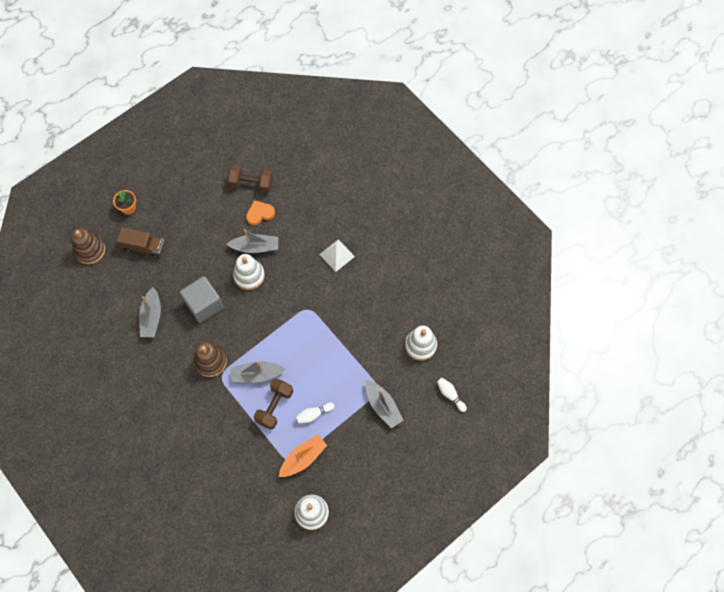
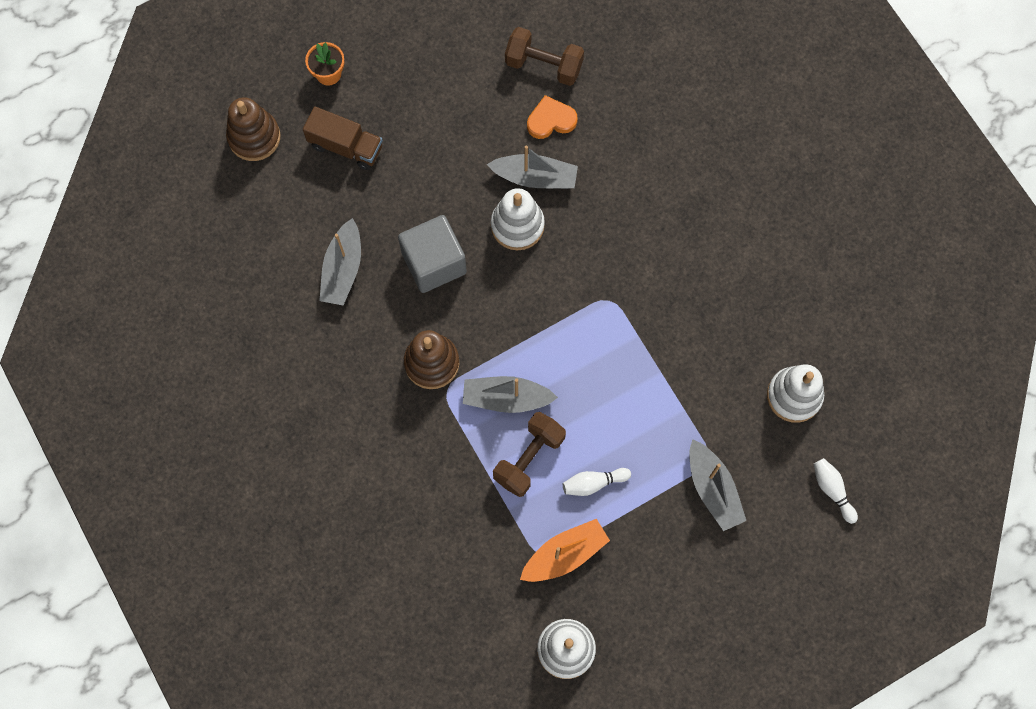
camera: 10 degrees right, 5 degrees up
white pyramid [319,239,355,272] -> none

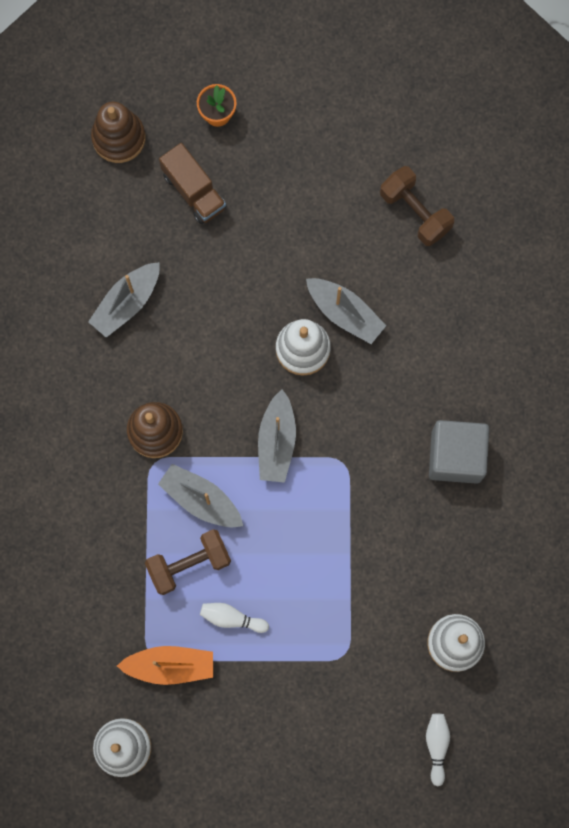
camera: 30 degrees right, 5 degrees up
grey cube [398,215,467,293] -> grey cube moved to [429,420,489,484]
orange heart [527,95,578,139] -> none
grey boat [689,439,746,531] -> grey boat moved to [258,389,296,483]

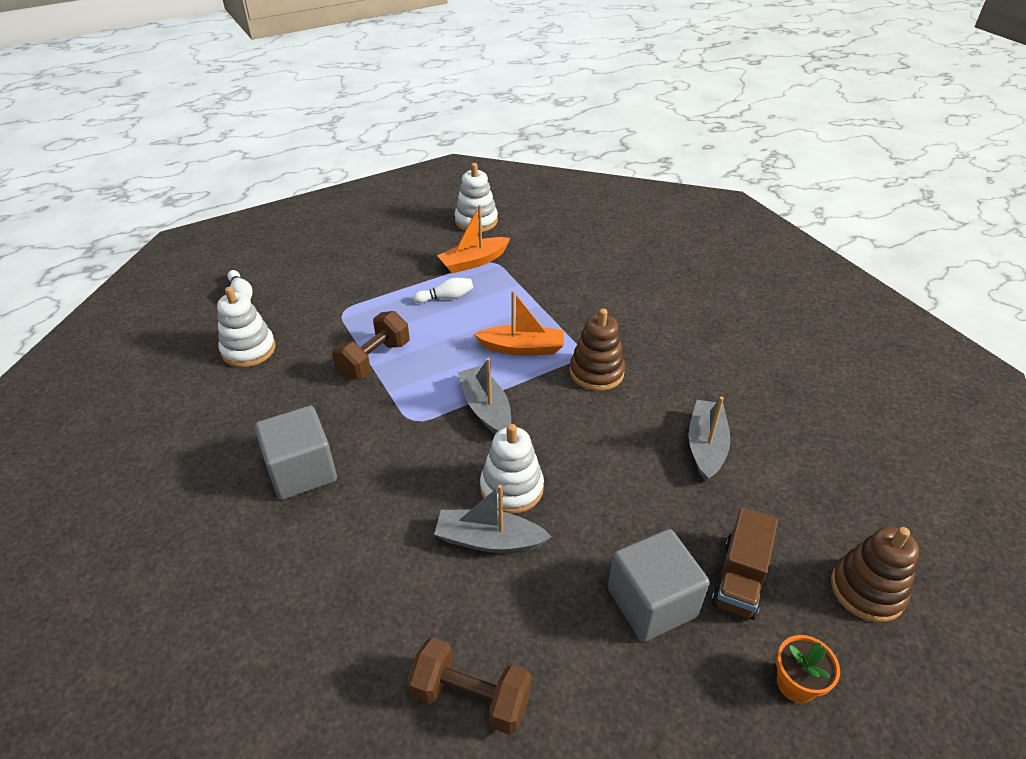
camera: 150 degrees right, 35 degrees down
brown dumbbell [145,529,231,595] -> brown dumbbell moved to [332,311,409,379]
grey boat [158,464,243,527] -> orange boat [474,291,564,355]
brown truck [159,143,226,224] -> brown truck turned 90 degrees counterclockwise [711,507,778,620]
none -> grey cube [608,529,710,642]

